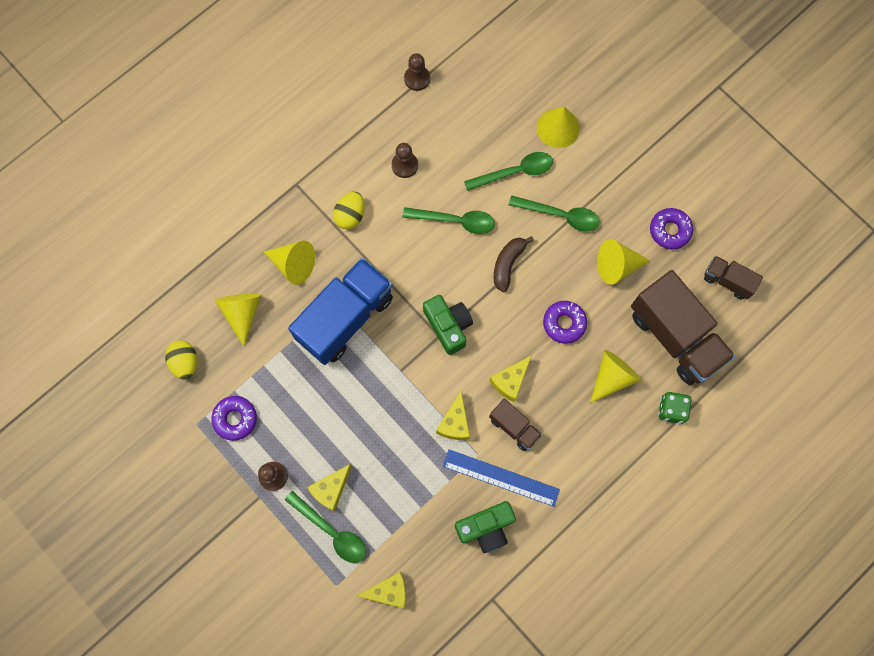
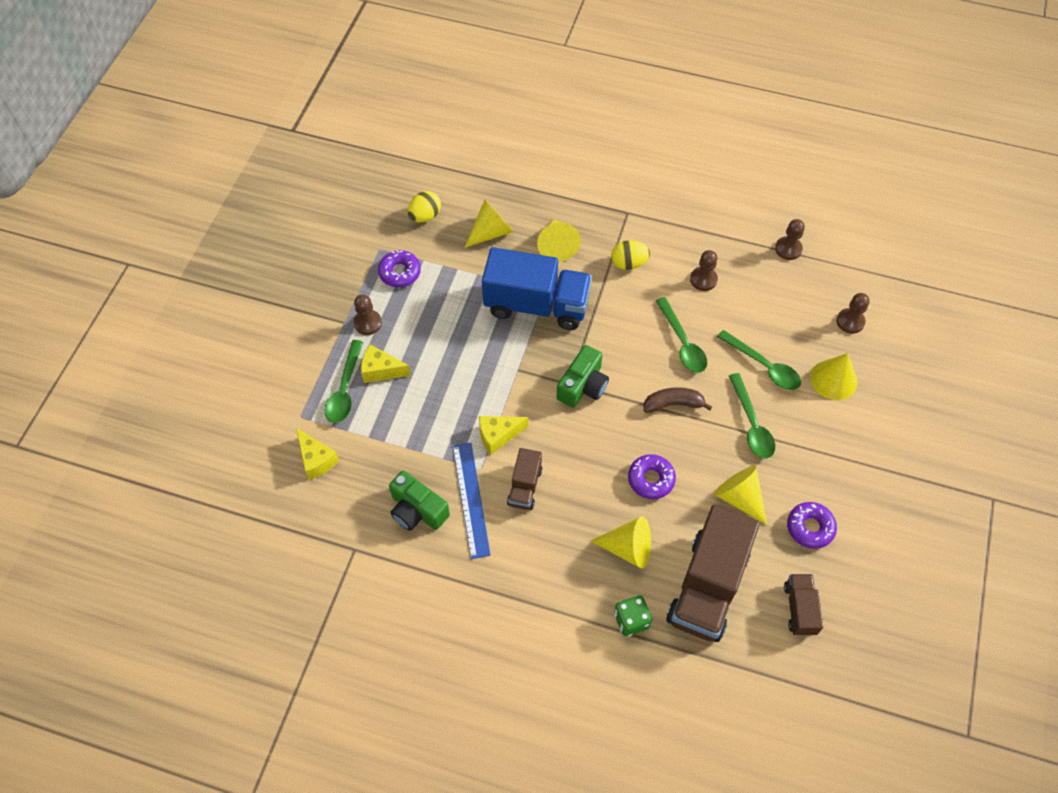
camera: 60 degrees right, 15 degrees down
yellow cheese [489,355,532,402] -> none
none -> brown pawn [836,293,870,334]

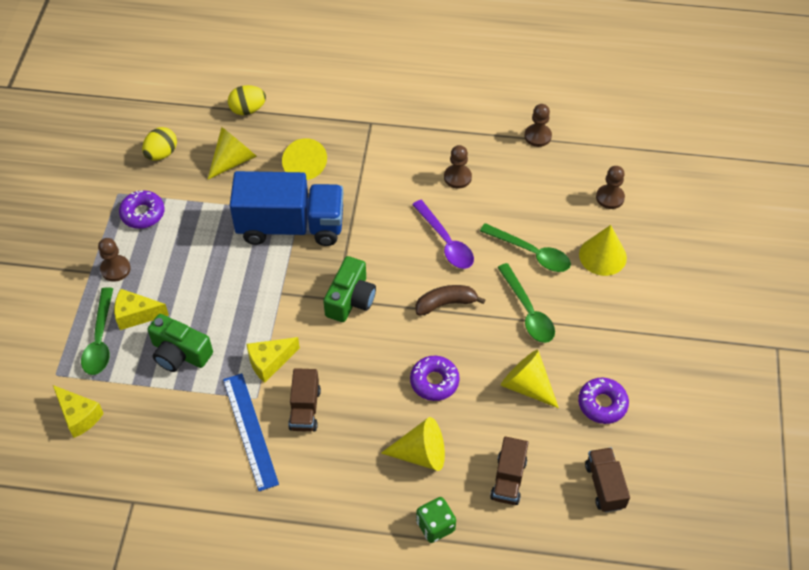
camera: 10 degrees left, 5 degrees down
green camera [389,471,450,531] -> green camera moved to [148,314,213,372]
yellow egg [611,240,650,270] -> yellow egg moved to [228,85,266,115]
green spoon [656,297,707,373] -> purple spoon [412,200,474,269]
brown truck [666,505,760,642] -> brown truck [490,436,529,505], size x0.49

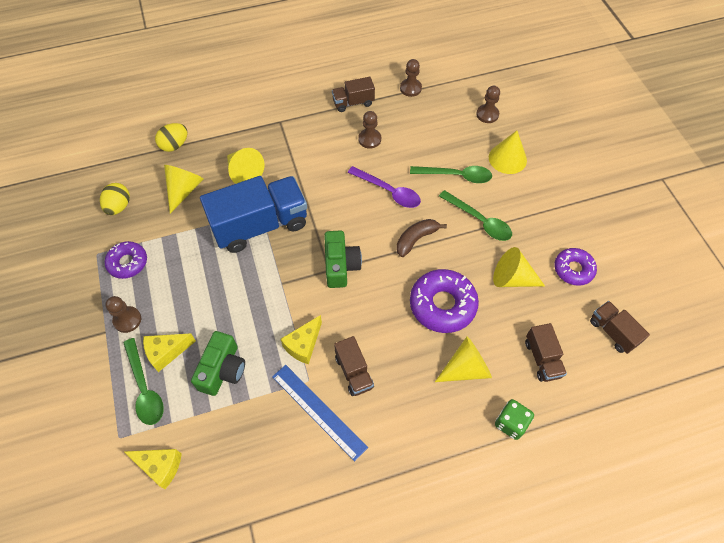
camera: 25 degrees left, 5 degrees up
green camera [148,314,213,372] -> green camera turned 75 degrees counterclockwise [191,331,245,396]
purple donut [410,356,460,401] -> purple donut [410,269,479,333], size x1.60
none -> brown truck [332,77,375,112]

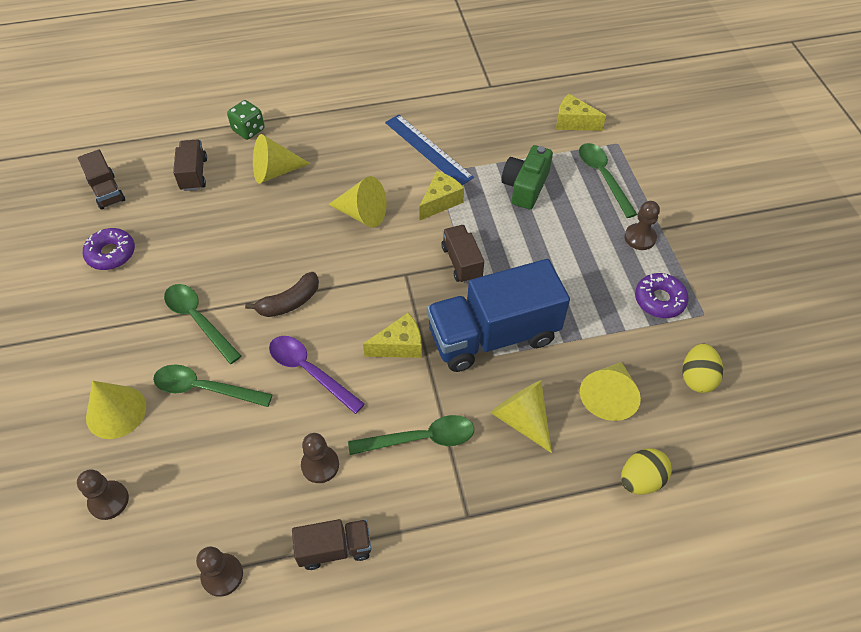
camera: 175 degrees left, 5 degrees down
yellow cheese [143,333,196,372] -> yellow cheese moved to [363,313,422,358]
green camera [324,230,362,288] -> none
brown truck [334,336,374,396] -> brown truck moved to [441,225,484,283]
purple donut [410,269,479,333] -> none
yellow cone [493,247,545,287] -> yellow cone moved to [328,176,387,228]
none -> green spoon [348,415,474,455]

